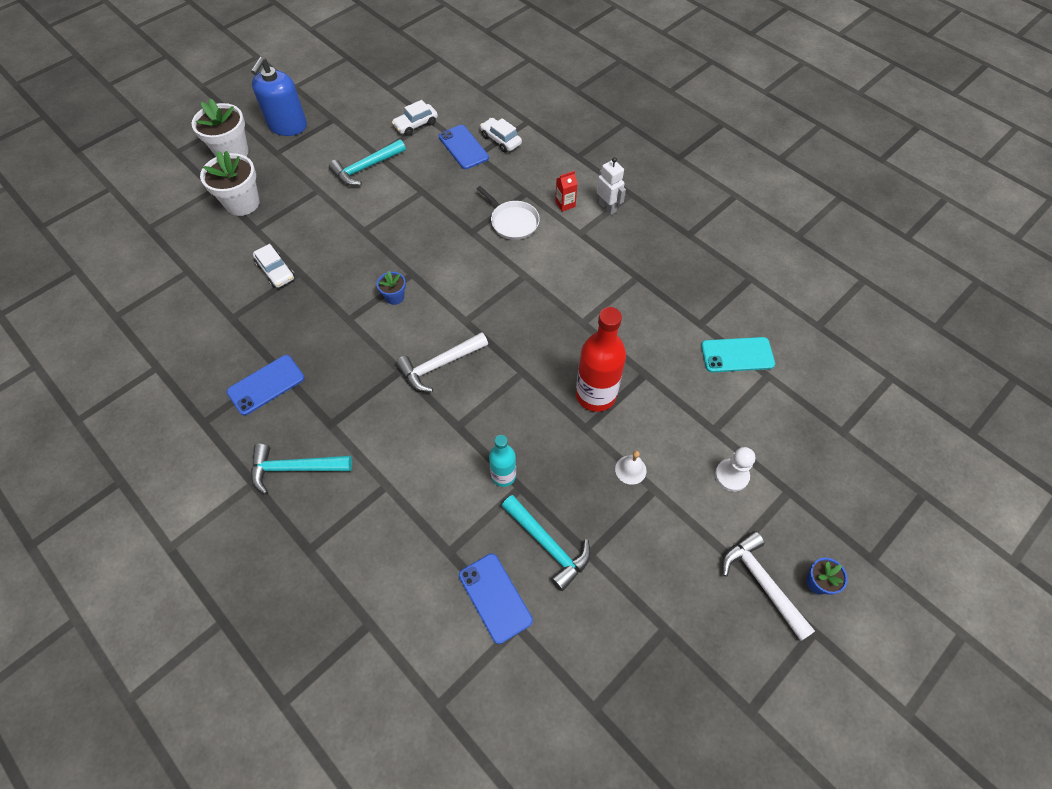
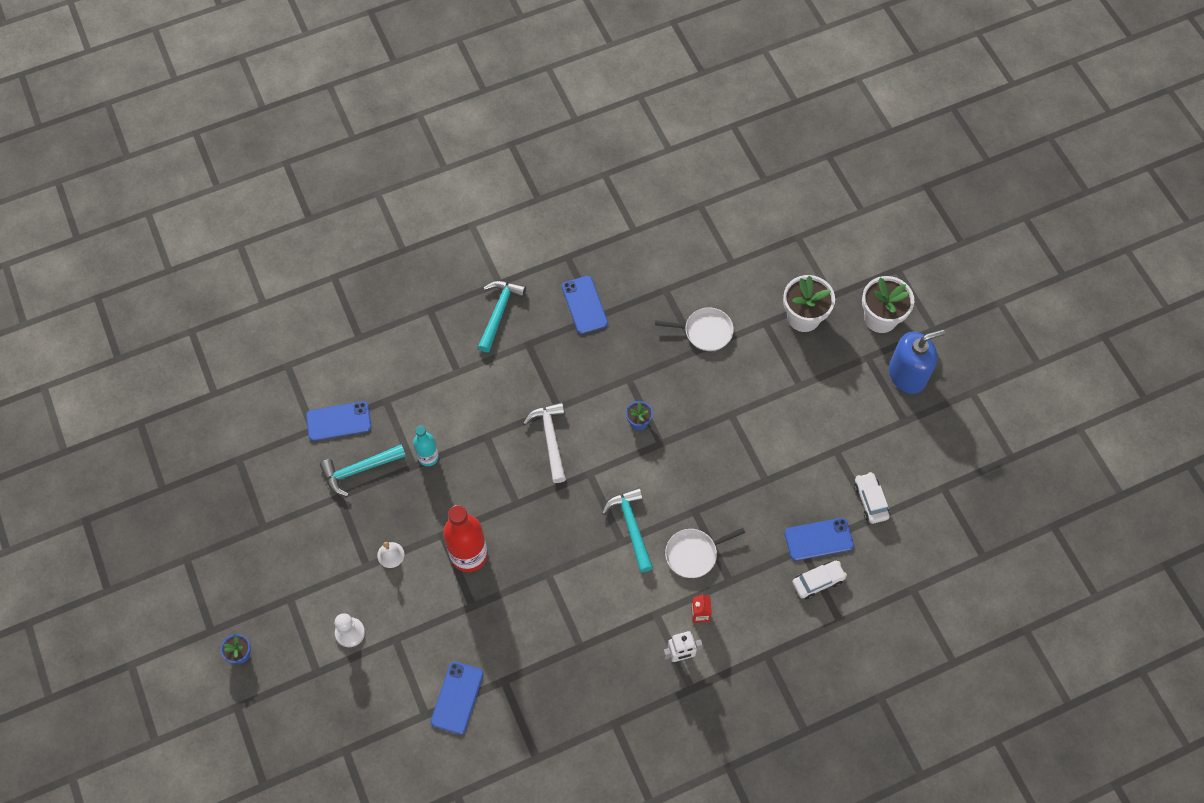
camera: 110 degrees right, 5 degrees up
blue soap dispenser [251,57,307,136] -> blue soap dispenser turned 120 degrees clockwise [889,329,945,394]
white car [253,244,295,288] -> white pan [655,307,734,351]
turquoise hammer [329,139,406,186] -> turquoise hammer moved to [602,488,653,572]
turquoise phone [701,337,775,373] -> blue phone [431,661,484,734]
white hammer [722,531,815,641] -> none

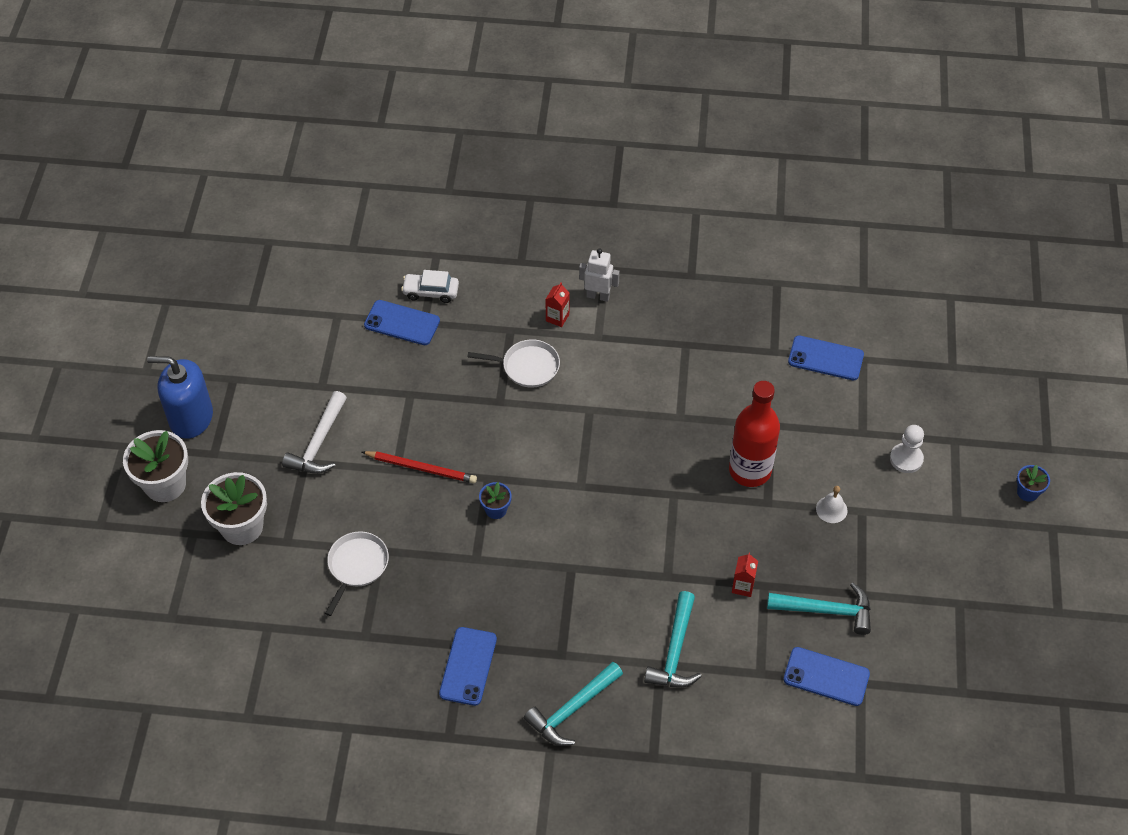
camera: 150 degrees left, 10 degrees down
turquoise bottle [413,426,439,466] -> red carton [732,553,758,597]
blue phone [431,661,484,734] -> blue phone turned 60 degrees clockwise [788,335,864,380]
white hammer [523,402,566,483] -> white hammer moved to [282,391,347,474]
turquoise hammer [602,488,653,572] -> turquoise hammer moved to [644,591,702,687]
white pan [655,307,734,351] -> white pan turned 75 degrees clockwise [325,531,389,616]
white car [854,472,890,524] -> none
none -> red pencil [362,451,477,483]

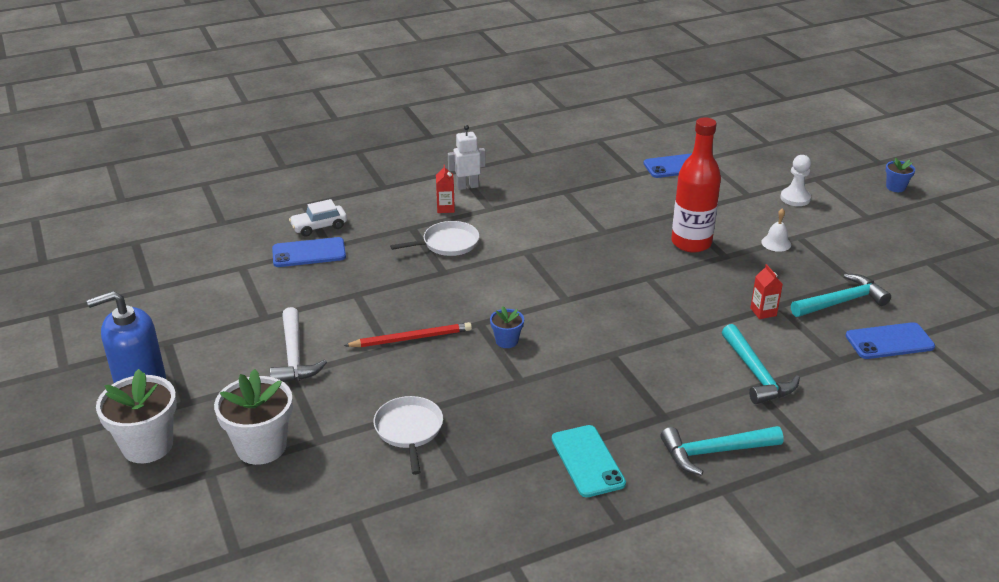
camera: 30 degrees left, 20 degrees down
blue phone [439,627,497,706] -> turquoise phone [552,425,626,497]
turquoise hammer [524,662,623,746] -> turquoise hammer turned 60 degrees clockwise [660,426,783,476]

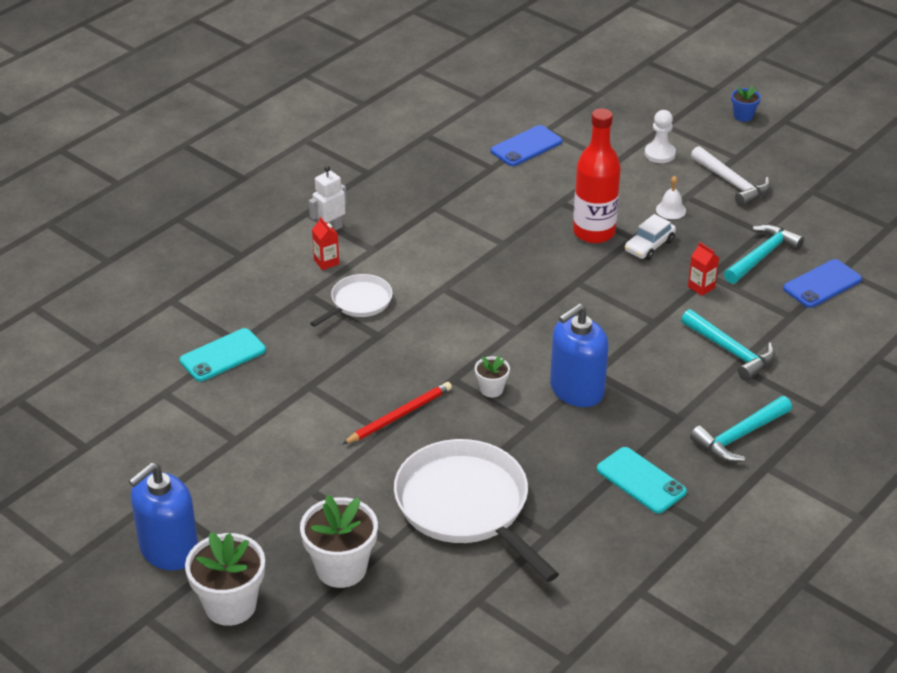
camera: 25 degrees left, 5 degrees up
white hammer [270,307,327,382] -> white hammer moved to [691,146,771,207]
blue phone [272,237,346,267] -> turquoise phone [179,328,266,382]
white car [289,199,347,237] -> white car moved to [625,214,676,260]
white pan [374,396,443,475] -> white pan [394,439,559,582], size x1.92
blue flower pot [490,306,524,348] -> white flower pot [475,356,510,397]
none -> blue soap dispenser [550,303,609,407]

